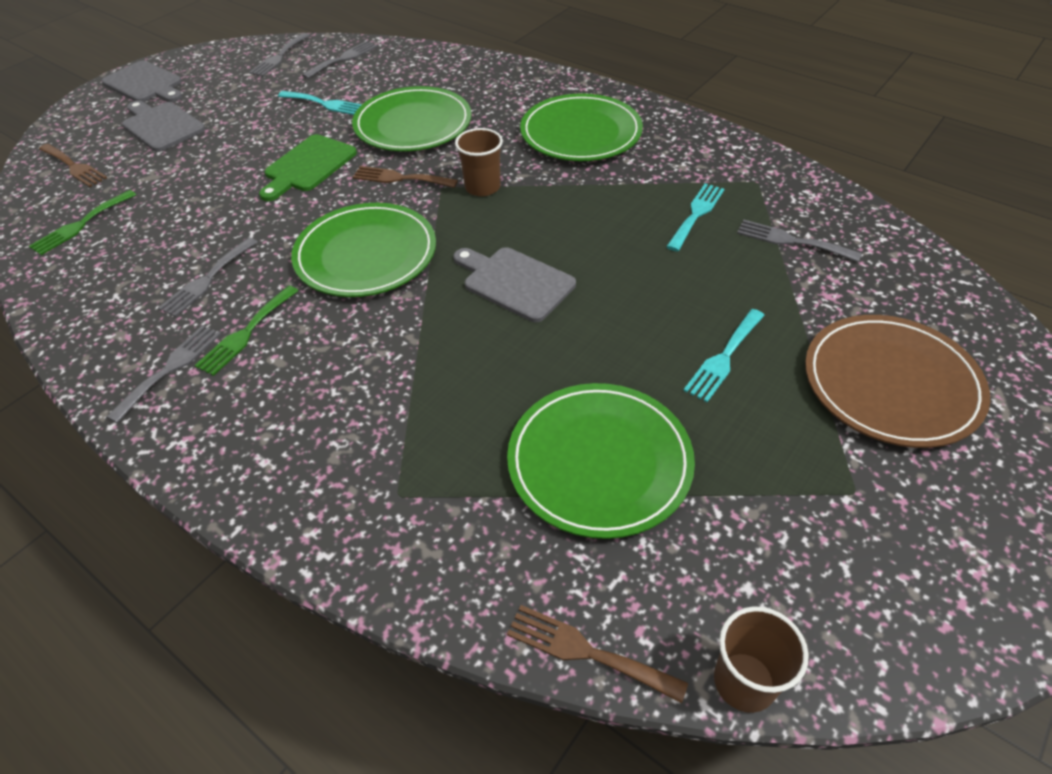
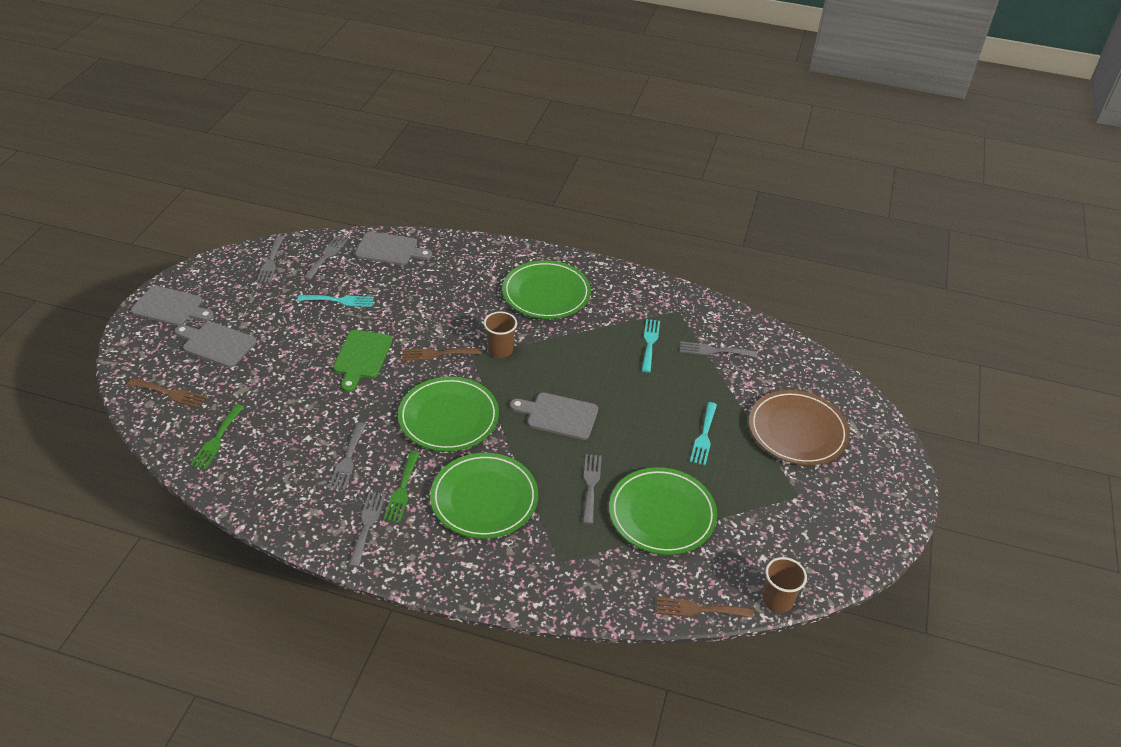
camera: 25 degrees left, 5 degrees down
green plate [352,86,472,151] -> green plate moved to [430,453,538,539]
none -> grey cutting board [355,232,432,265]
none -> grey fork [583,454,602,524]

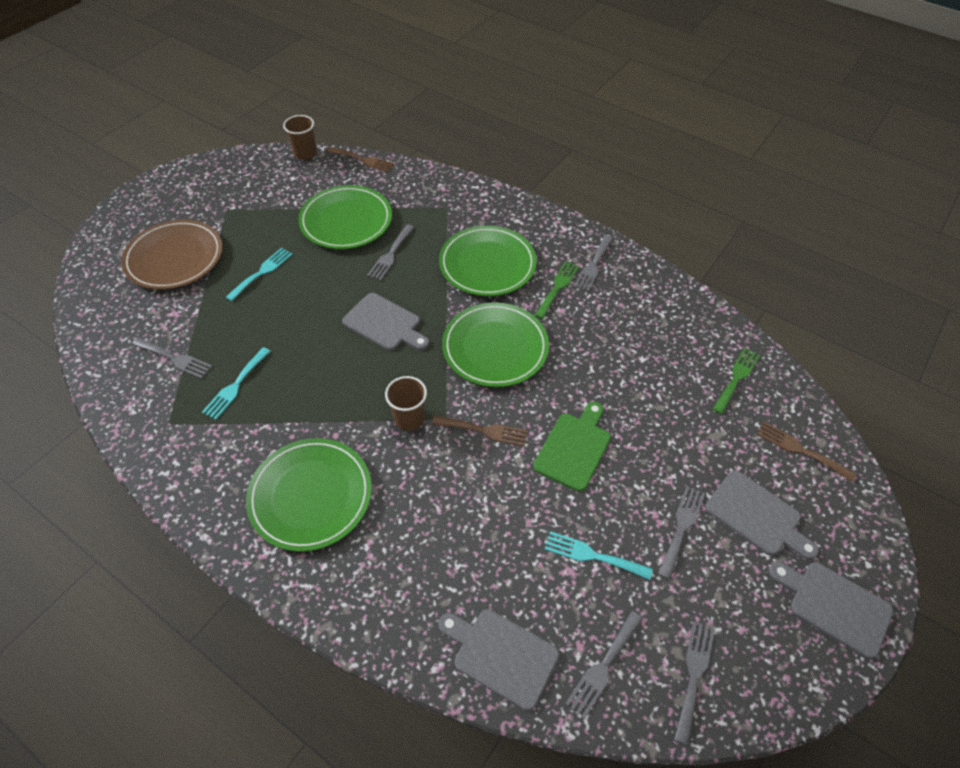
camera: 160 degrees left, 10 degrees up
grey fork [328,423,366,491] -> grey fork moved to [658,486,705,580]

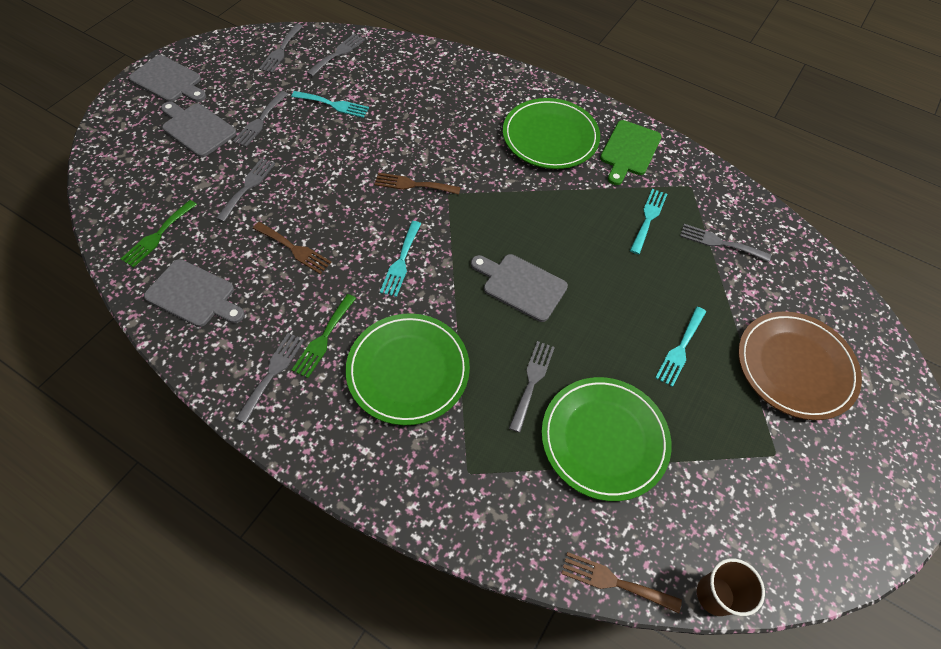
camera: 175 degrees right, 5 degrees up
brown cup [385,376,427,431] -> none
grey cutting board [438,609,559,711] -> grey cutting board moved to [144,259,245,327]
green plate [442,302,549,387] -> turquoise fork [380,221,421,297]
green cutting board [533,402,611,492] -> green cutting board moved to [600,120,662,185]
brown fork [756,422,856,482] -> brown fork moved to [253,222,332,274]
none -> grey fork [216,158,275,222]

